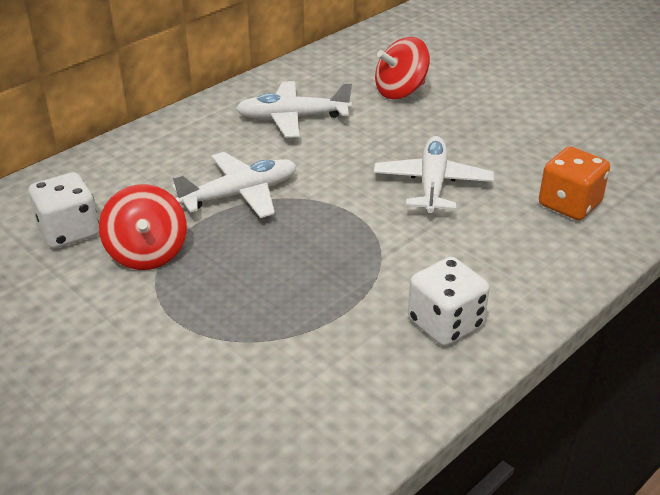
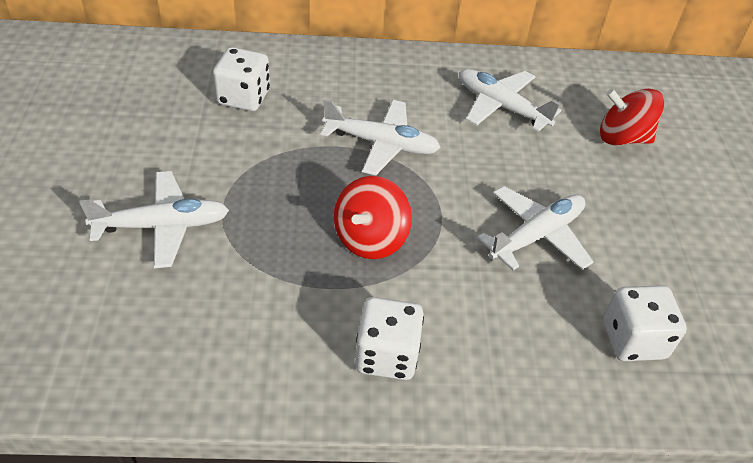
camera: 40 degrees right, 10 degrees up
red spinning top [99,184,187,270] -> red spinning top moved to [334,176,412,259]
orange dice [539,146,610,220] -> white dice [603,285,687,361]
none -> white plane [79,171,229,268]

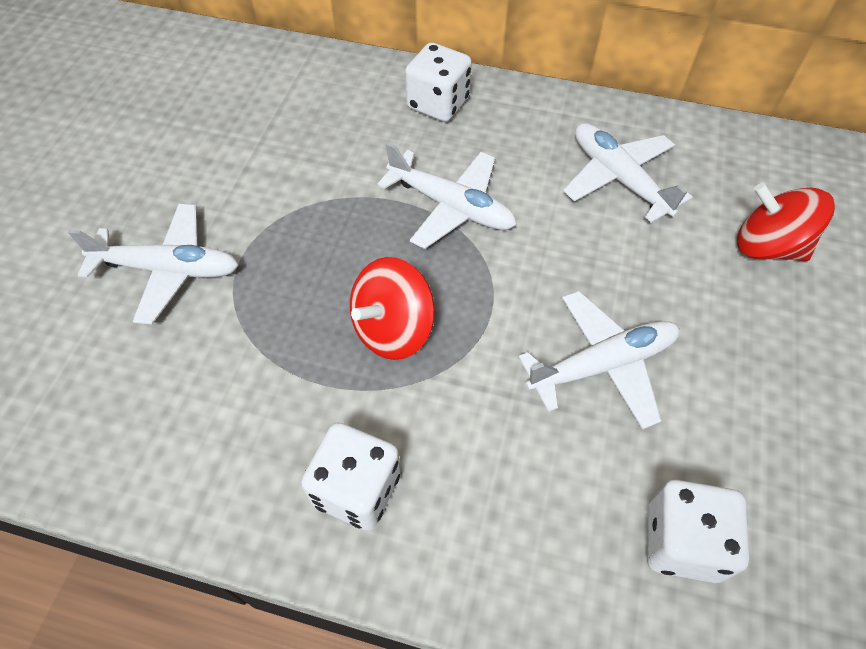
camera: 20 degrees right, 10 degrees up
white dice [213,47,270,111] -> white dice moved to [405,42,472,122]

